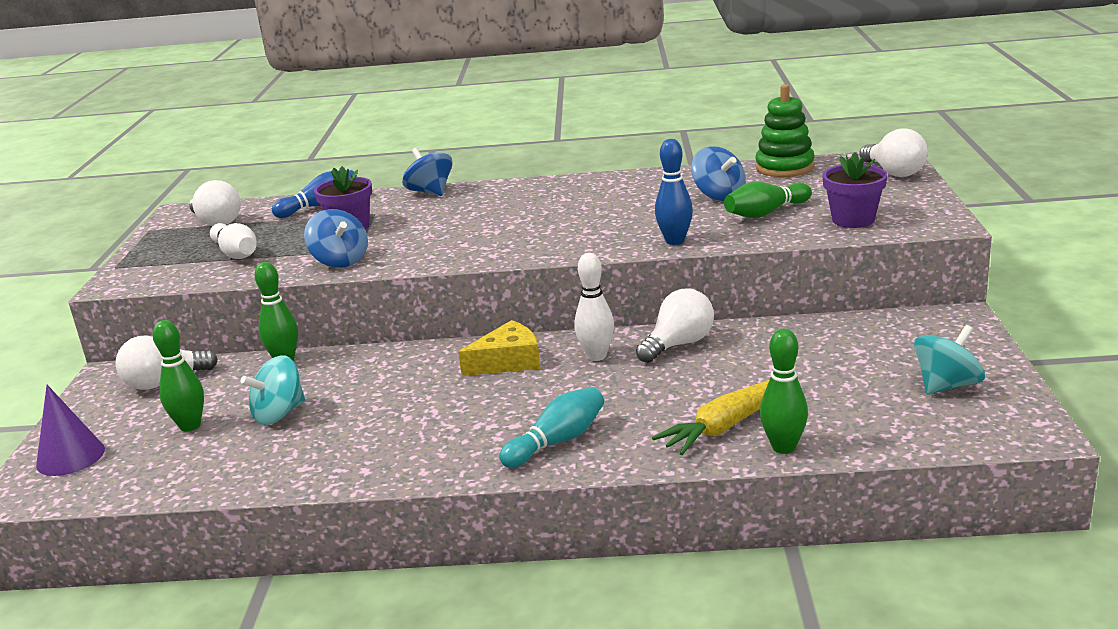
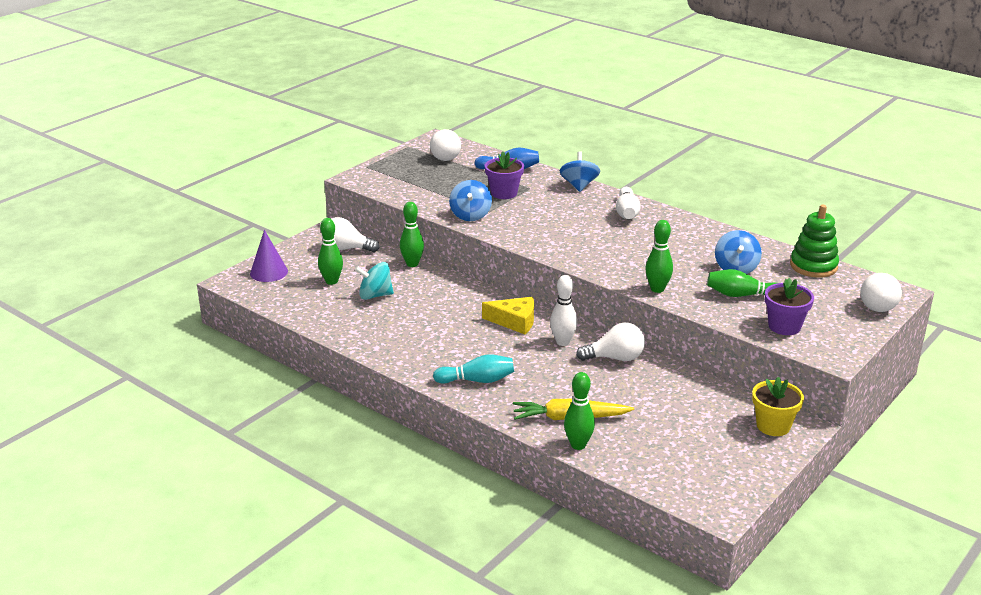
camera: 35 degrees right, 5 degrees up
white bowling pin [210,223,257,259] -> white bowling pin moved to [616,187,641,219]
blue bowling pin [655,139,693,245] -> green bowling pin [645,220,673,293]
turquoise spinning top [914,325,985,395] -> none
none -> yellow flower pot [752,377,804,436]

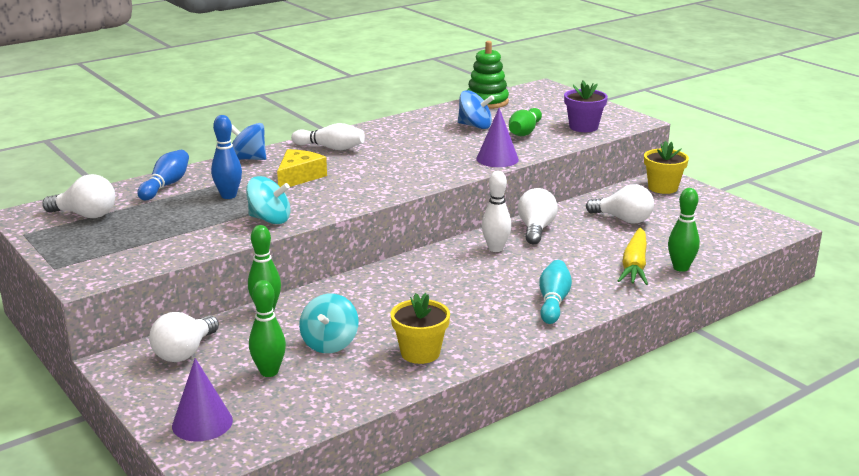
camera: 75 degrees left, 5 degrees down
blue spinning top [449,180,492,221] -> turquoise spinning top [246,176,290,224]
yellow cheese [482,297,534,334] -> yellow cheese moved to [277,149,327,187]
purple flower pot [485,152,524,199] -> blue bowling pin [211,115,242,199]
green bowling pin [645,220,673,293] -> purple cone [476,108,519,167]
white light bulb [860,273,902,312] -> white light bulb moved to [586,184,654,224]
none -> yellow flower pot [391,293,450,364]

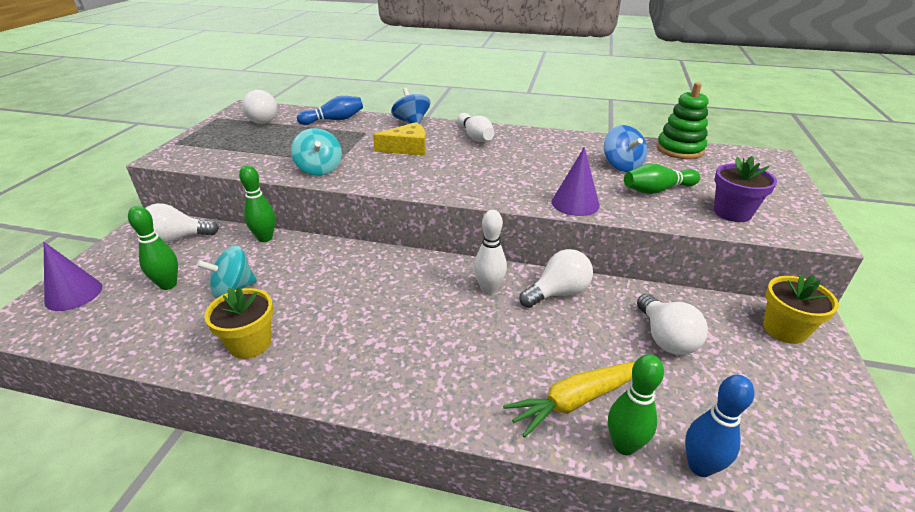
camera: 50 degrees right, 10 degrees up
blue bowling pin [211,115,242,199] -> blue bowling pin moved to [685,375,755,477]
turquoise bowling pin [539,260,572,324] -> none

